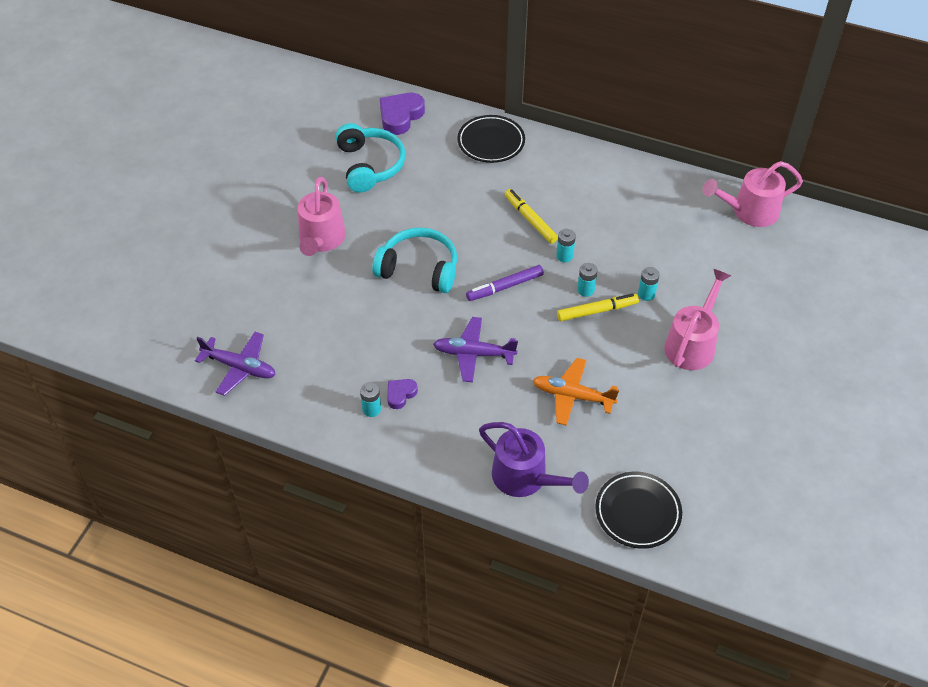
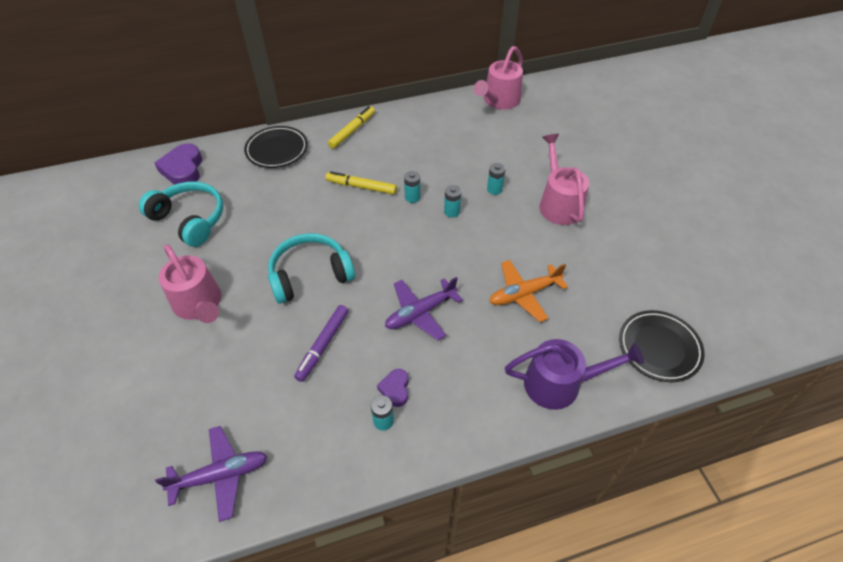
camera: 40 degrees left, 0 degrees up
purple marker [466,265,544,301] -> purple marker moved to [294,305,349,382]
yellow marker [557,293,639,321] -> yellow marker moved to [328,106,375,149]

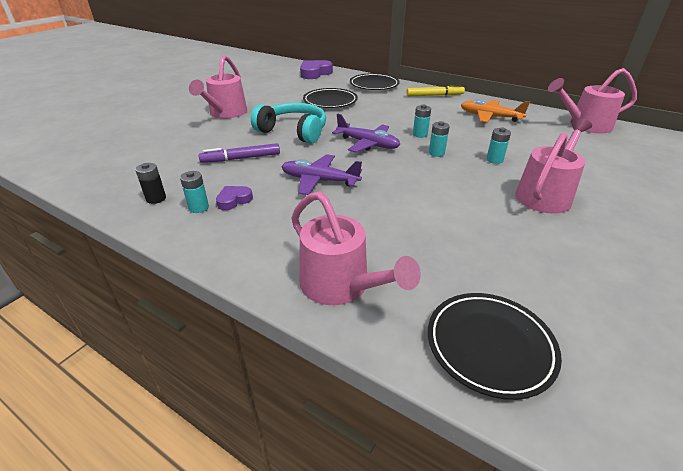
camera: 50 degrees right, 15 degrees down
turquoise headphones [139,181,223,247] -> none
purple plane [155,426,268,522] -> purple plane moved to [332,113,400,152]
yellow marker [325,171,397,195] -> none
orange plane [489,260,568,322] -> orange plane moved to [461,99,530,123]
purple watering can [505,339,644,410] -> pink watering can [291,191,421,305]
none -> black battery [135,163,166,204]
none -> black plate [303,88,358,108]

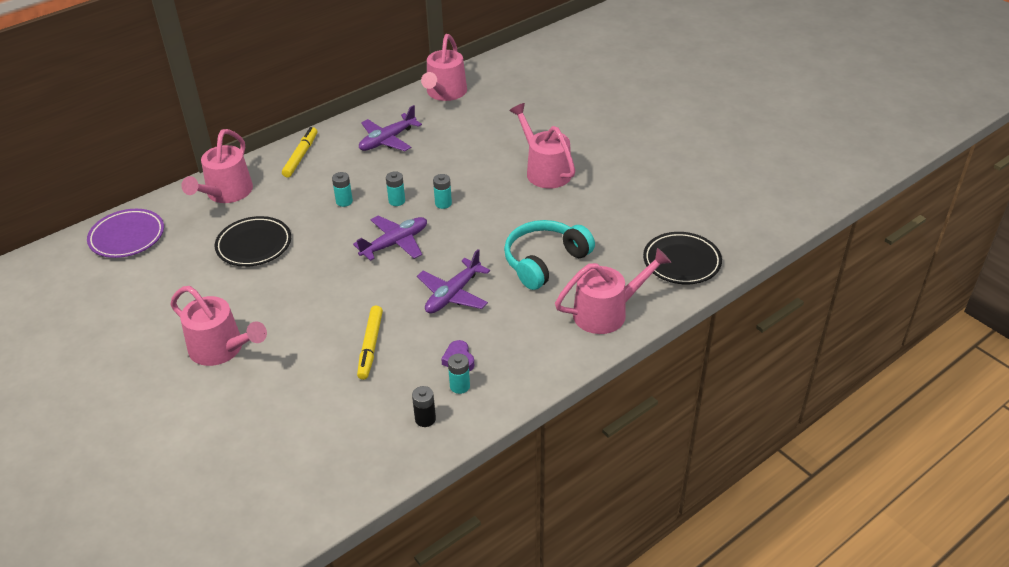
camera: 70 degrees left, 5 degrees up
purple marker [199,143,280,163] -> yellow marker [357,306,383,380]
turquoise headphones [251,103,326,144] -> turquoise headphones moved to [504,220,595,290]
purple heart [300,60,333,79] -> purple plate [87,209,164,258]
black plate [350,73,399,90] -> pink watering can [181,129,253,203]
orange plane [461,99,530,123] -> purple plane [359,105,422,151]
turquoise battery [486,127,511,164] -> turquoise battery moved to [332,172,353,207]

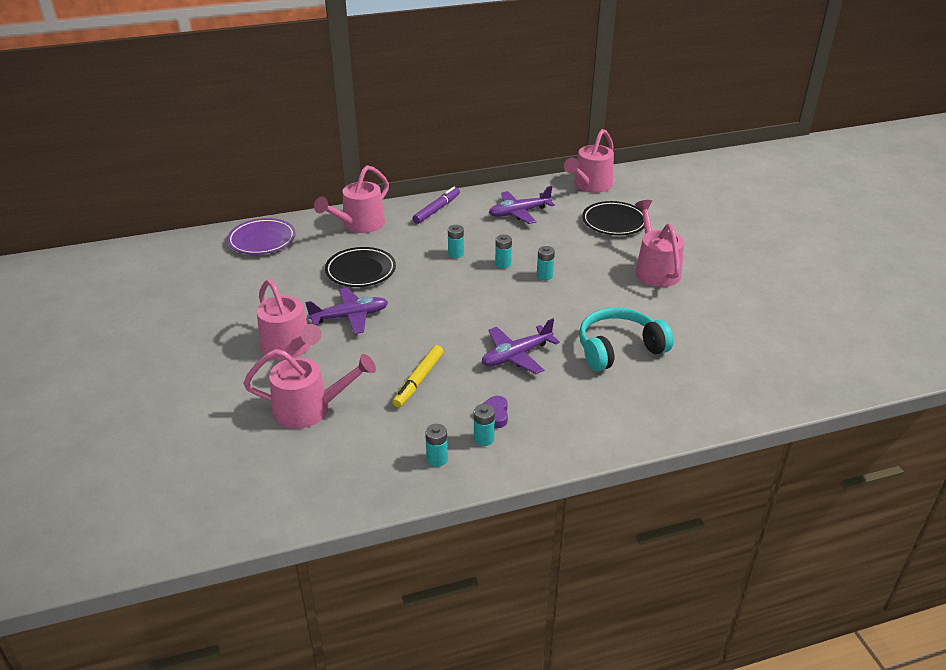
camera: 20 degrees right, 5 degrees down
yellow marker [282,127,317,178] -> purple marker [412,187,460,224]
purple plane [353,216,427,261] -> purple plane moved to [305,288,388,334]
black battery [412,386,436,427] -> turquoise battery [425,424,448,467]
pink watering can [555,248,672,334] -> pink watering can moved to [243,349,376,429]
black plate [643,232,722,284] -> black plate moved to [582,201,644,235]

